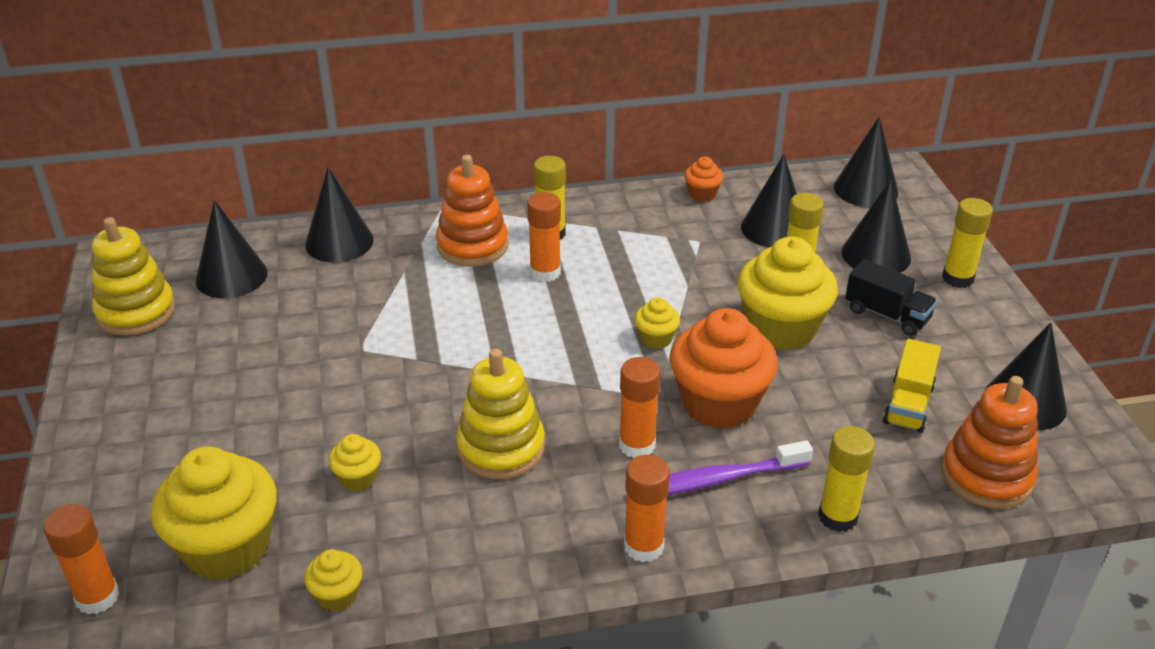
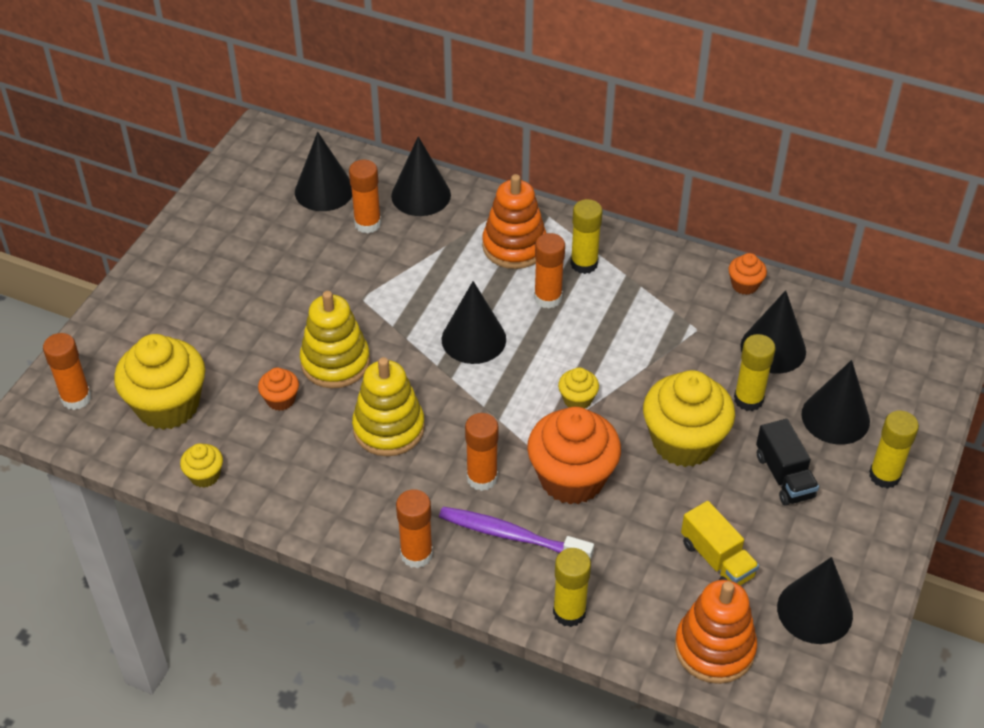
camera: 35 degrees right, 10 degrees up
yellow stacking toy [91,217,175,336] -> yellow stacking toy moved to [300,291,370,388]
yellow cupcake [329,434,381,491] -> orange cupcake [258,368,299,411]
black cone [834,117,898,207] -> black cone moved to [442,281,506,364]
yellow truck [883,339,941,433] -> yellow truck turned 90 degrees counterclockwise [681,501,759,586]
none -> orange glue stick [349,160,381,234]

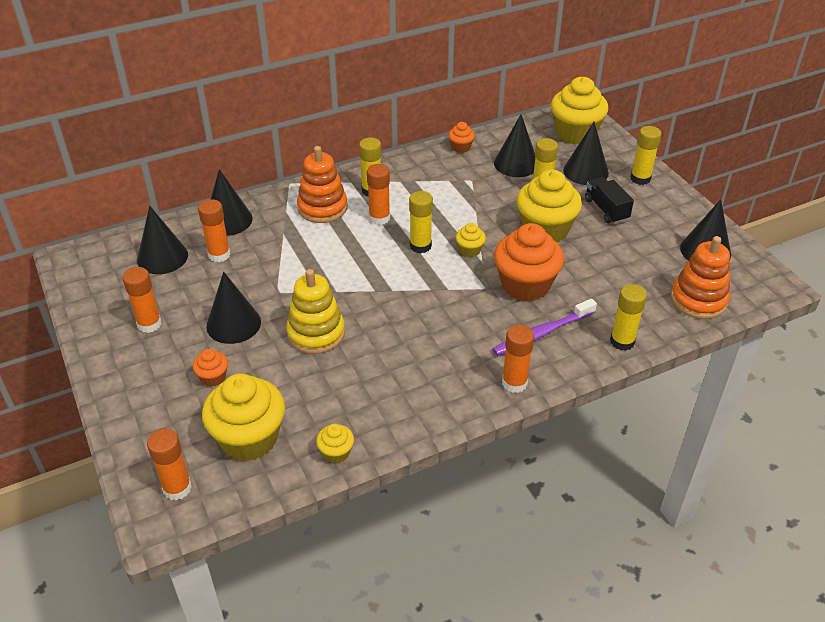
camera: 50 degrees left, 5 degrees down
orange cupcake [258,368,299,411] -> orange cupcake moved to [193,349,228,387]
yellow stacking toy [352,357,425,456] -> none
black cone [442,281,506,364] -> black cone moved to [206,272,261,344]
orange glue stick [465,413,498,491] -> orange glue stick moved to [123,267,162,333]
yellow truck [681,501,759,586] -> none
black truck [756,419,819,506] -> black truck turned 135 degrees counterclockwise [585,177,634,224]
none -> yellow glue stick [409,191,433,253]
none -> yellow cupcake [551,77,608,144]

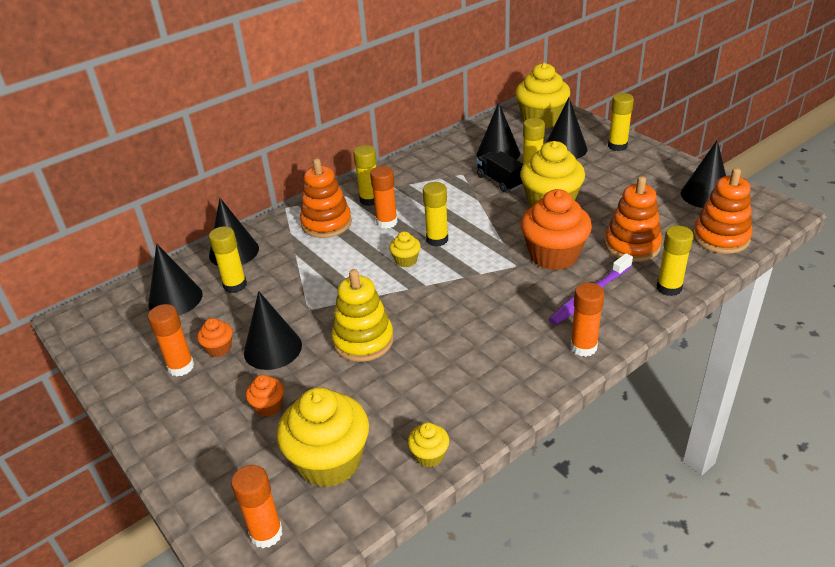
camera: 10 degrees left, 5 degrees down
orange glue stick [198,199,231,262] -> yellow glue stick [209,226,247,293]
orange cupcake [448,122,475,153] -> orange cupcake moved to [197,318,233,357]
yellow cupcake [455,223,486,257] -> yellow cupcake moved to [389,231,421,267]
black truck [585,177,634,224] -> black truck moved to [476,151,524,192]
none -> orange stacking toy [604,176,662,262]

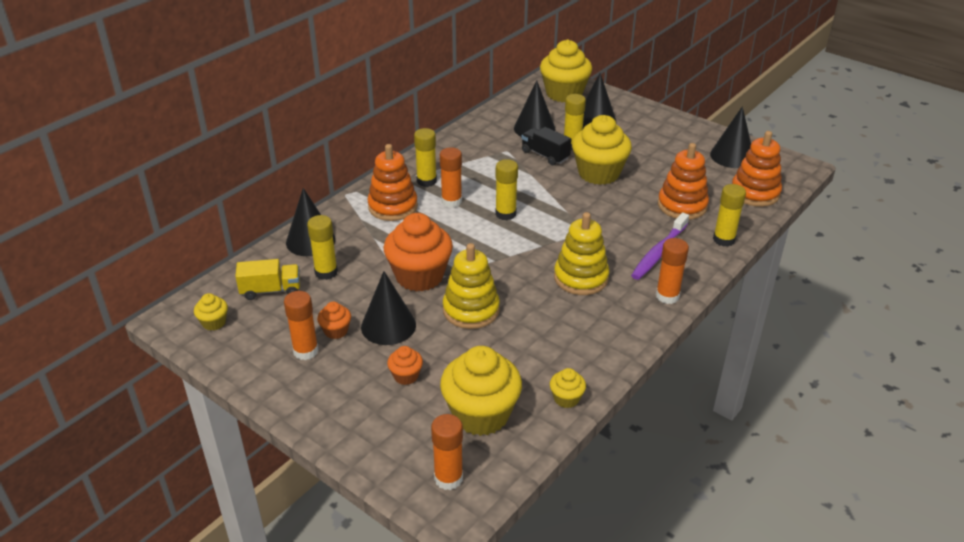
camera: 15 degrees left, 0 degrees up
black cone [148,244,203,316] -> yellow truck [235,259,300,300]
yellow cupcake [389,231,421,267] -> yellow cupcake moved to [194,293,228,331]
orange cupcake [521,189,592,270] -> orange cupcake moved to [383,213,453,292]
yellow glue stick [608,93,634,151] -> none
none -> yellow stacking toy [554,212,609,295]

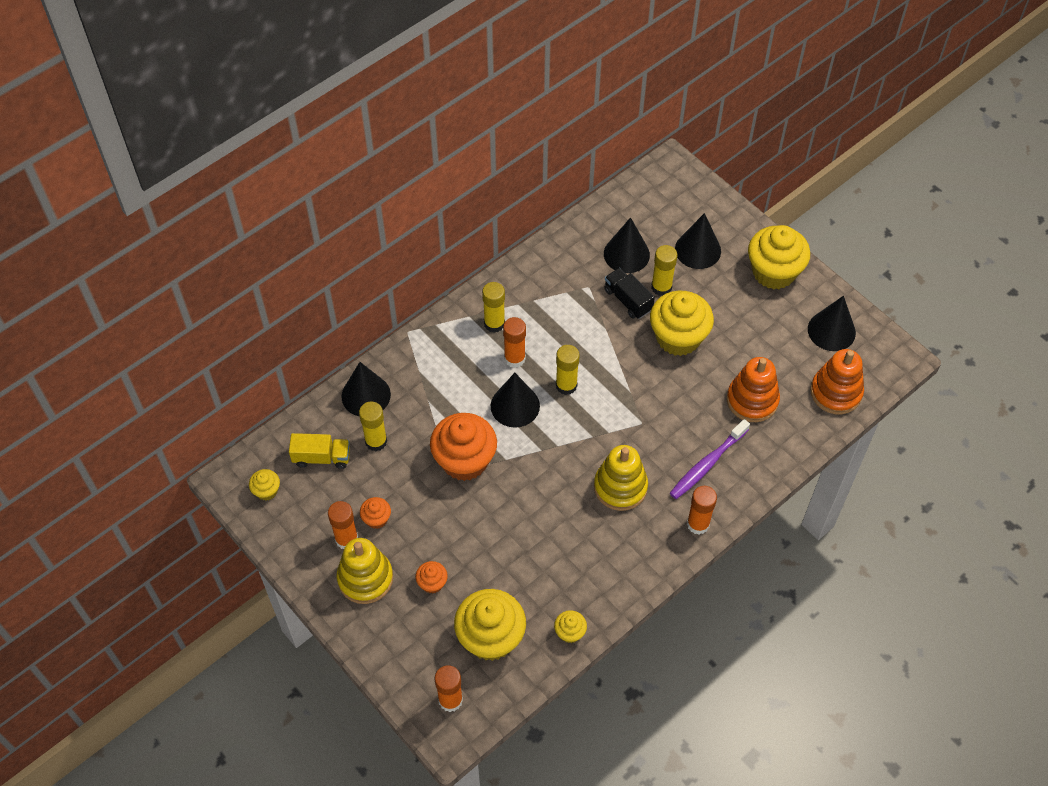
camera: 10 degrees right, 20 degrees up
black cone [361,271,416,345] -> black cone moved to [491,373,540,428]
orange stacking toy [367,144,418,221] -> none
yellow stacking toy [443,243,500,329] -> yellow stacking toy moved to [337,538,393,604]
yellow cupcake [540,40,592,102] -> yellow cupcake moved to [748,225,810,290]
yellow glue stick [713,184,746,246] -> none

